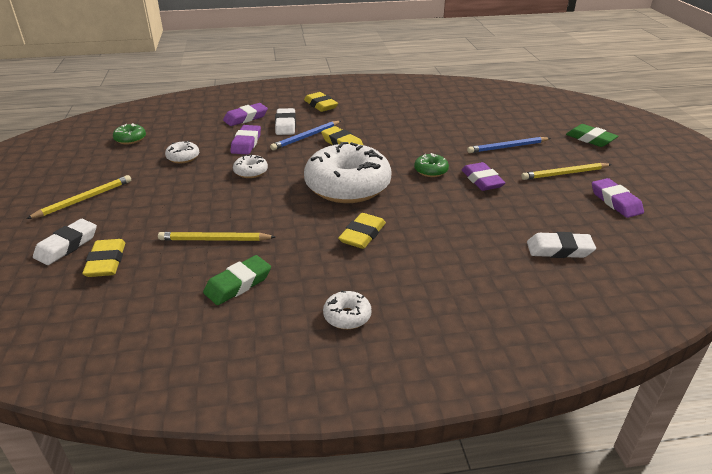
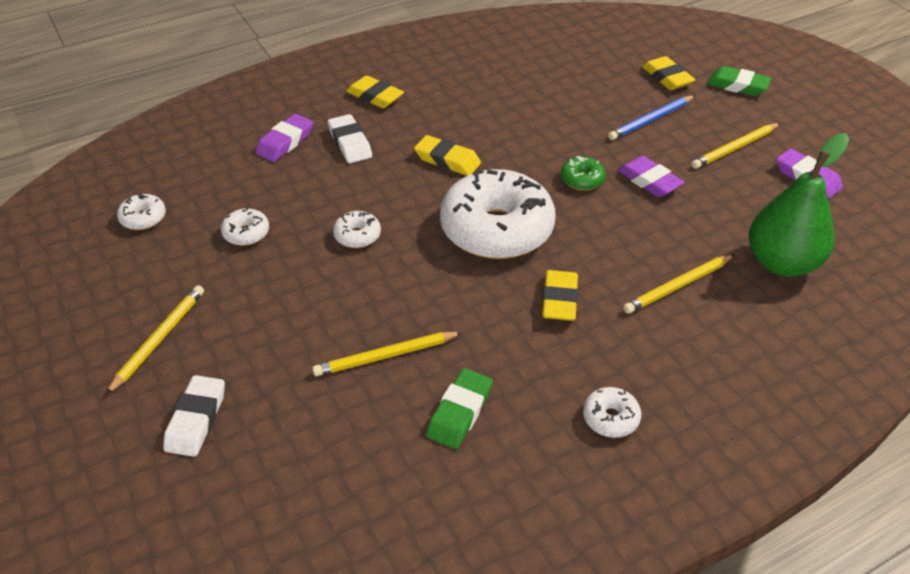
camera: 20 degrees left, 10 degrees up
yellow eraser [82,239,125,277] -> yellow eraser moved to [642,56,695,90]
green donut [113,123,146,144] -> white donut [117,193,166,230]
purple eraser [231,125,261,155] -> none
blue pencil [270,121,341,150] -> none
white eraser [527,232,596,258] -> green pear [749,133,849,277]
none -> yellow pencil [623,254,735,314]

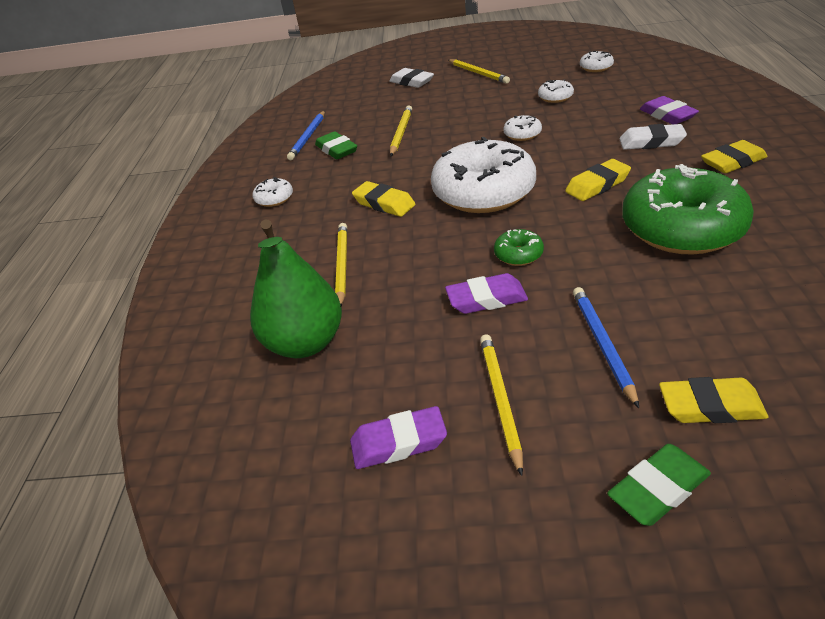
camera: 125 degrees right, 5 degrees down
none -> blue pencil [287,111,325,160]
none -> green donut [622,164,754,255]

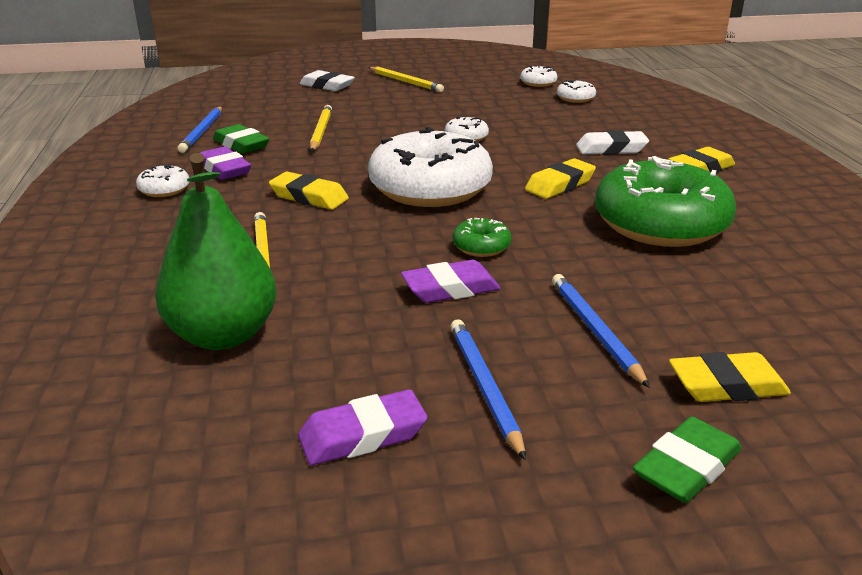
camera: 15 degrees left, 10 degrees down
yellow pencil [480,334,523,476] -> blue pencil [450,319,526,460]
white donut [538,80,574,103] -> white donut moved to [557,80,596,103]
purple eraser [640,96,699,124] -> purple eraser moved to [200,147,251,180]

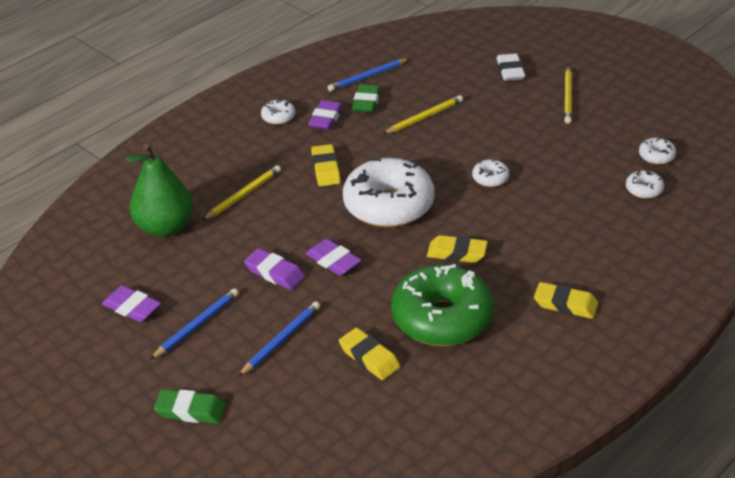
camera: 55 degrees right, 10 degrees up
green donut [453,218,511,257] -> purple eraser [305,239,362,276]
white eraser [576,130,649,155] -> none
yellow eraser [669,352,791,402] -> yellow eraser moved to [339,328,400,380]

